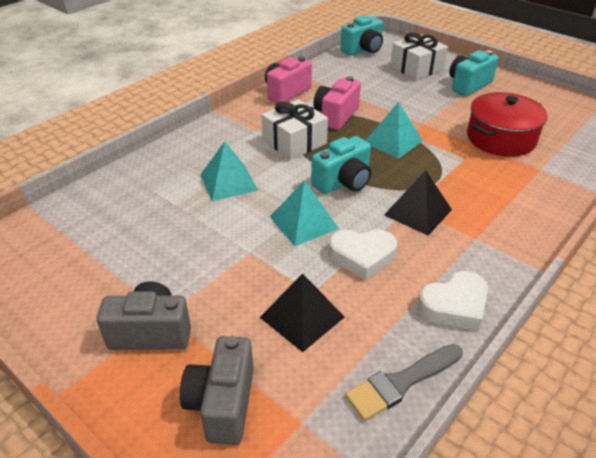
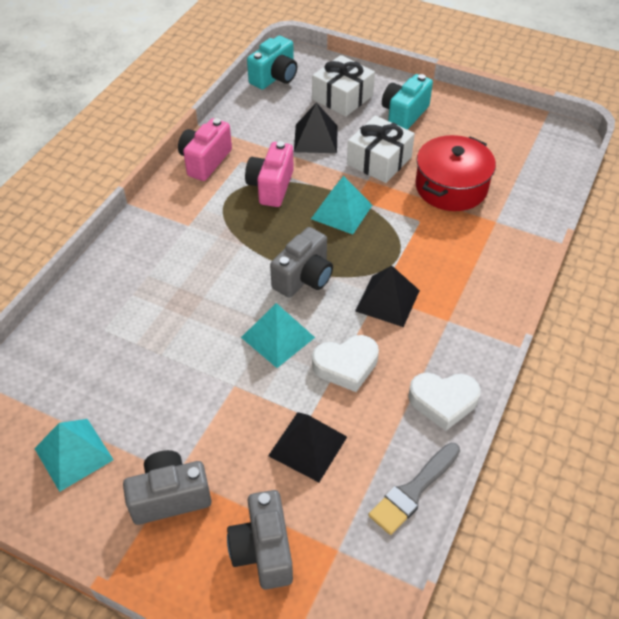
camera: 15 degrees left, 10 degrees up
turquoise pyramid [200,141,258,201] -> turquoise pyramid moved to [34,419,114,492]
white gift [261,100,328,160] -> white gift moved to [347,116,415,183]
turquoise camera [311,136,371,194] -> grey camera [270,227,333,298]
white heart [417,271,488,331] -> white heart turned 45 degrees clockwise [408,373,481,431]
none -> black pyramid [294,102,338,153]

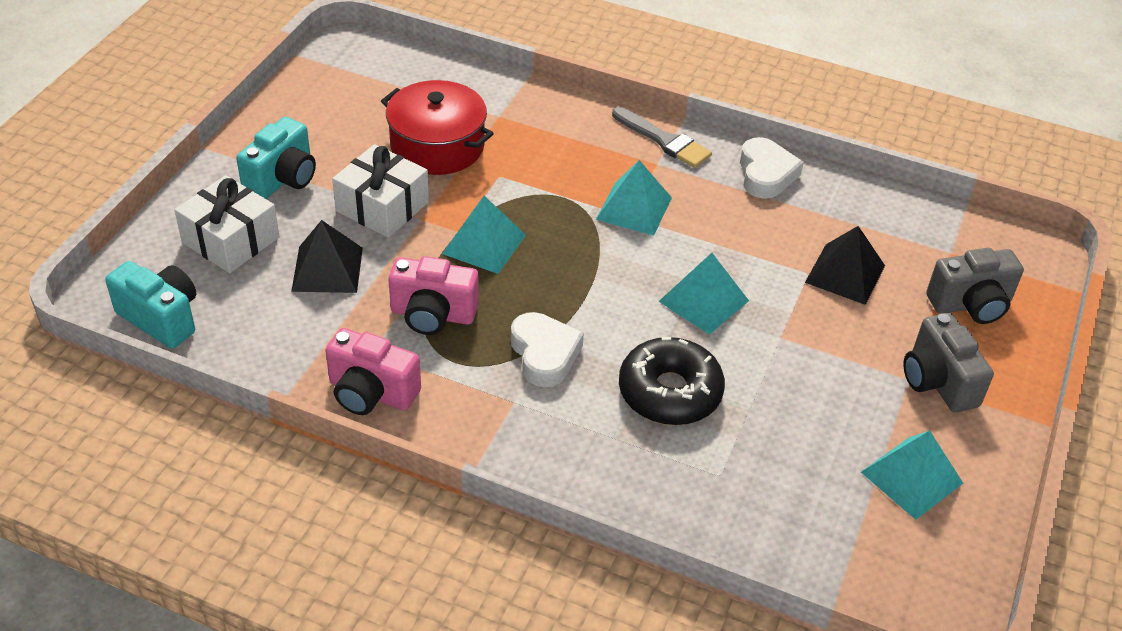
camera: 95 degrees left, 5 degrees down
grey camera [270,227,333,298] -> none
white heart [312,335,379,392] -> white heart moved to [511,312,584,387]
black pyramid [355,266,420,327] -> turquoise pyramid [596,160,672,236]
grey brush [368,443,460,535] -> grey brush moved to [612,107,712,168]
turquoise camera [382,74,433,130] -> turquoise camera turned 90 degrees counterclockwise [236,117,316,199]
none -> black donut [619,337,725,425]

